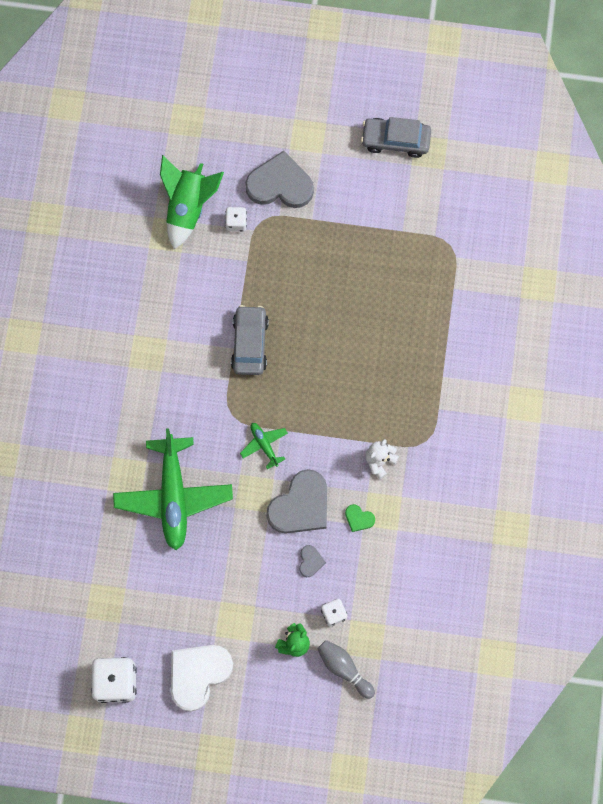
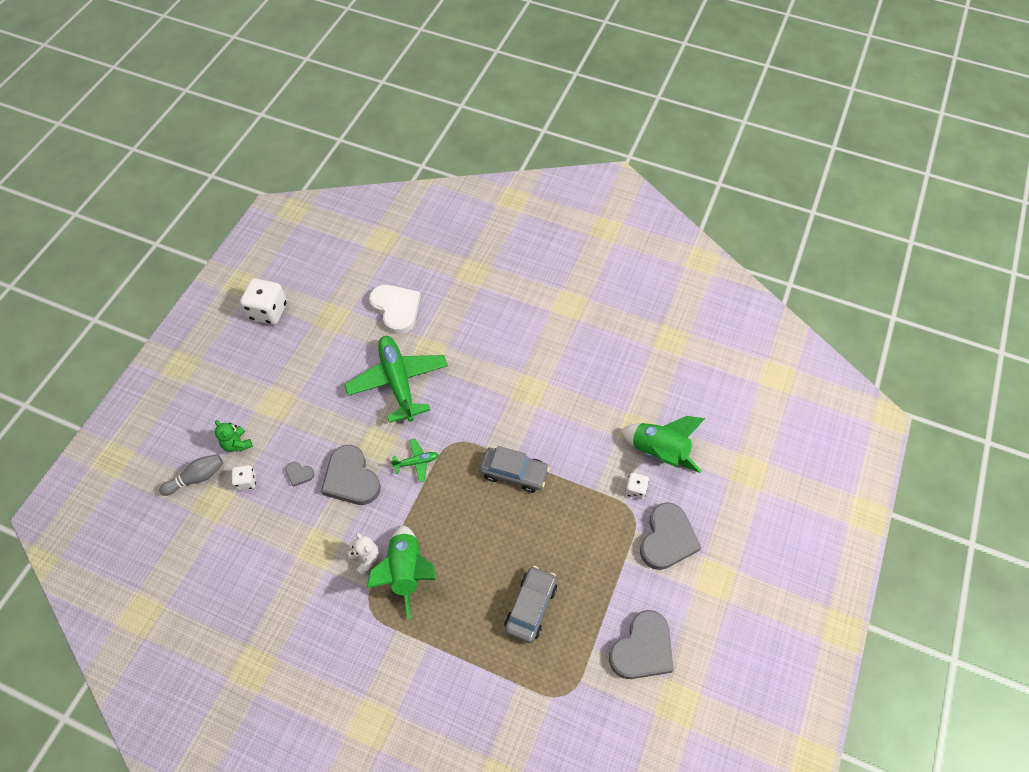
camera: 105 degrees right, 15 degrees down
green plane [113,428,233,550] -> green plane turned 60 degrees clockwise [344,336,448,423]
white heart [171,645,233,712] -> white heart moved to [369,285,421,334]
green heart [345,504,375,532] -> none
grey car [361,117,431,158] -> grey car moved to [504,566,557,643]
none -> green rocket [367,525,436,620]
none -> grey heart [609,610,674,679]

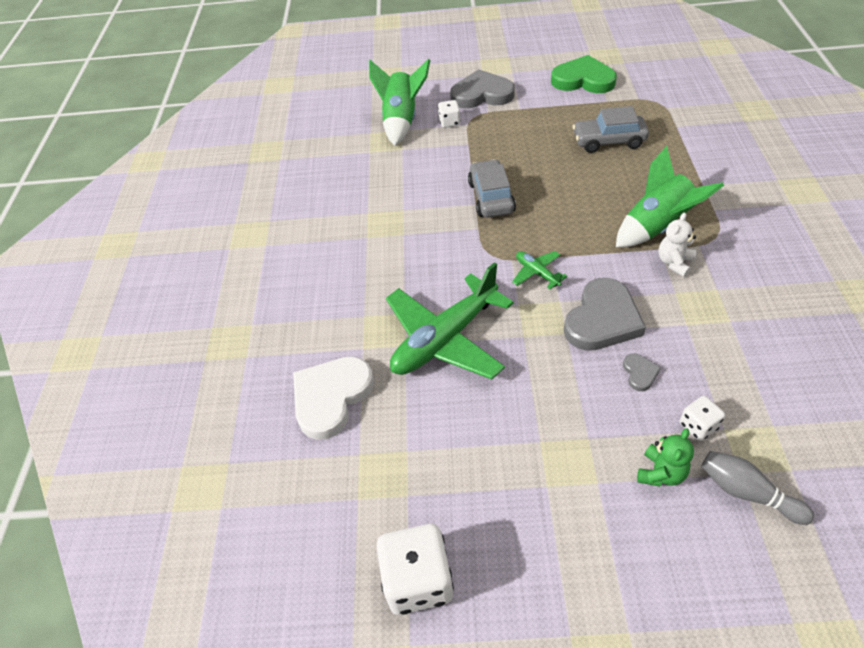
camera: 110 degrees left, 10 degrees down
grey heart [609,610,674,679] -> green heart [551,55,617,93]

